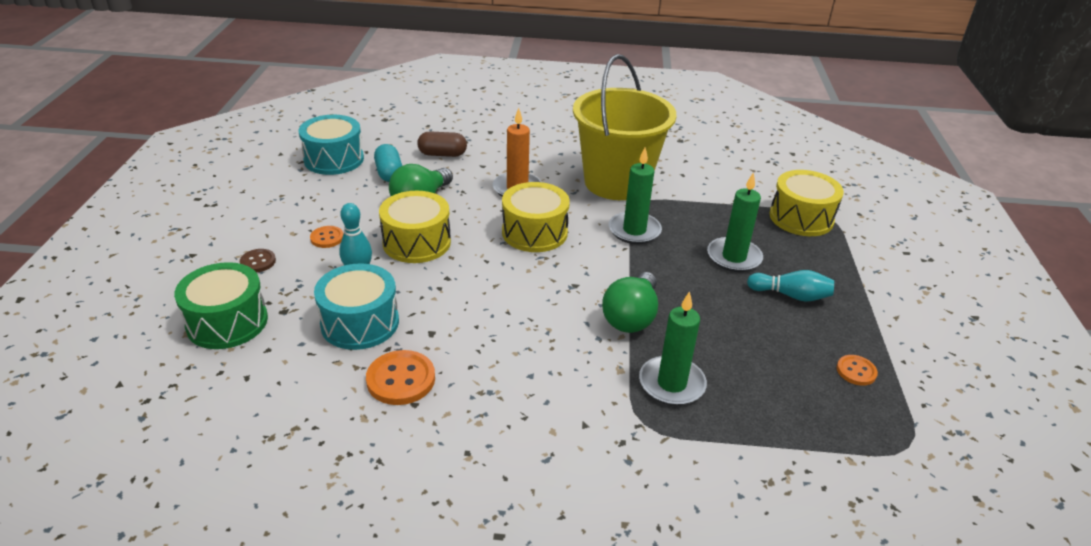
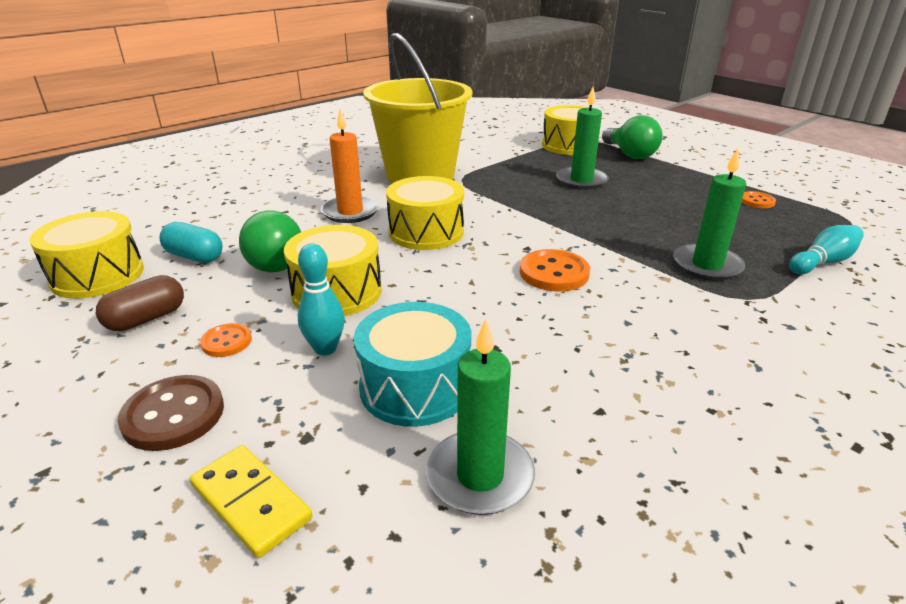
camera: 45 degrees left, 5 degrees down
green drum [174,262,268,349] -> yellow domino [190,445,312,558]
brown button [240,249,276,272] -> brown button [118,375,224,451], size x1.70
turquoise drum [299,115,364,175] -> yellow drum [29,211,144,299]
orange button [366,350,435,405] -> orange button moved to [520,249,590,292]
brown capsule [417,131,467,157] -> brown capsule moved to [96,275,184,331]
green light bulb [602,272,658,333] -> green light bulb moved to [602,115,663,159]
green candle [609,148,662,244] -> green candle moved to [426,319,535,515]
turquoise bowling pin [747,270,834,302] -> turquoise bowling pin moved to [789,225,864,274]

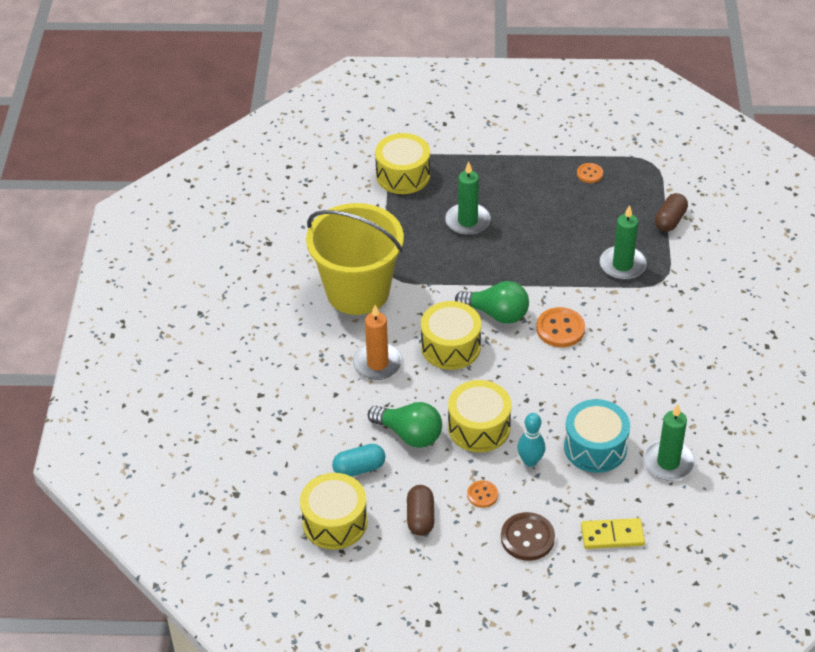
camera: 45 degrees left, 15 degrees up
green light bulb [602,115,663,159] -> green light bulb moved to [455,281,529,324]
turquoise bowling pin [789,225,864,274] -> brown capsule [655,193,688,232]

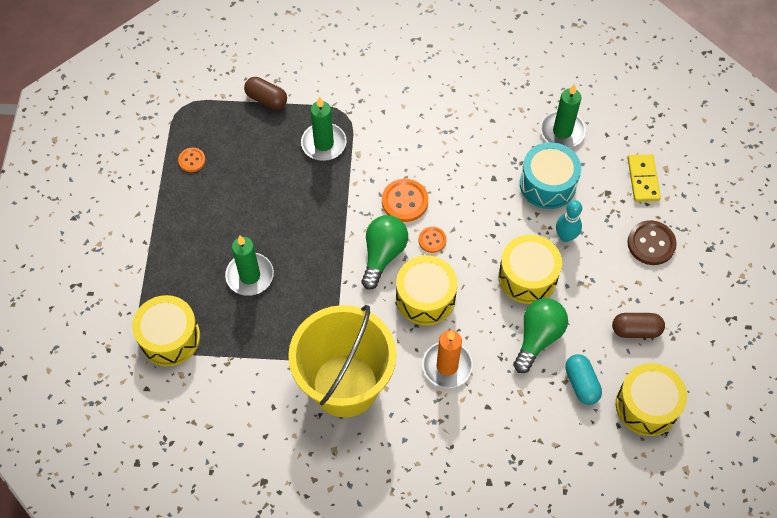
camera: 90 degrees left, 15 degrees up
orange button [467,480,498,508] -> orange button moved to [419,227,446,253]

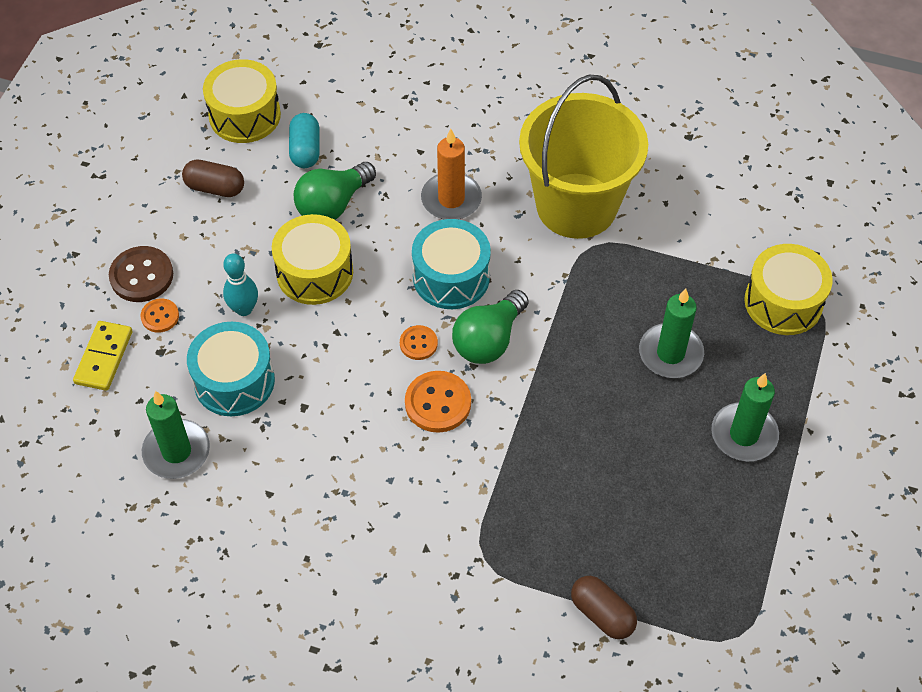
camera: 165 degrees left, 5 degrees down
orange button [178,148,206,172] -> orange button moved to [140,298,179,333]
green candle [301,97,347,161] -> green candle moved to [711,373,779,462]
yellow drum [396,255,457,325] -> turquoise drum [412,219,491,309]

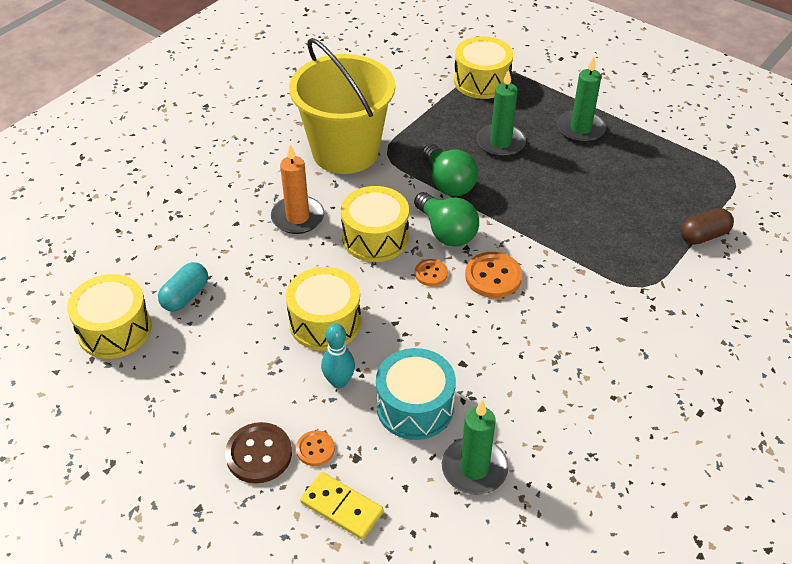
camera: 70 degrees left, 10 degrees down
brown capsule [182,160,244,197] -> none
turquoise capsule [289,113,320,168] -> turquoise capsule turned 75 degrees counterclockwise [158,262,208,311]
green light bulb [294,162,376,220] -> green light bulb moved to [422,144,478,196]
turquoise drum [412,219,491,309] -> yellow drum [341,186,409,262]

